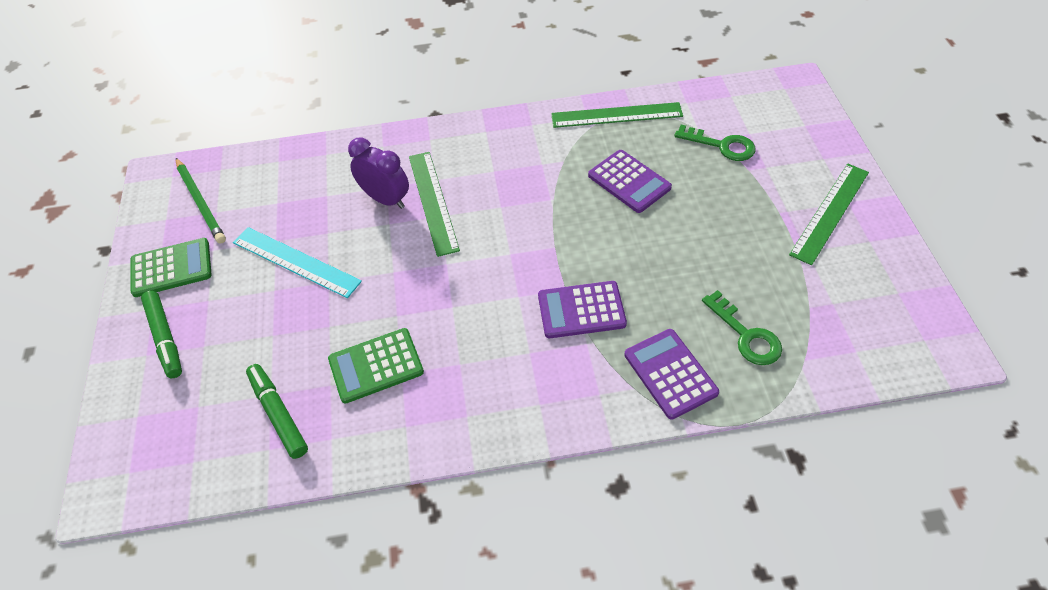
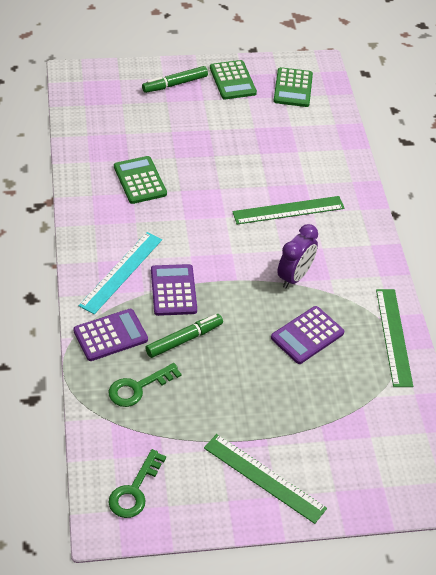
camera: 85 degrees right, 5 degrees down
green pencil [176,158,226,244] -> green calculator [273,67,313,107]
turquoise ruler [233,227,362,298] -> turquoise ruler moved to [79,232,162,314]
green marker [246,364,308,459] -> green marker moved to [145,314,223,358]
purple clock [348,138,409,209] -> purple clock moved to [277,224,318,288]
green key [674,125,755,161] -> green key moved to [108,449,166,518]

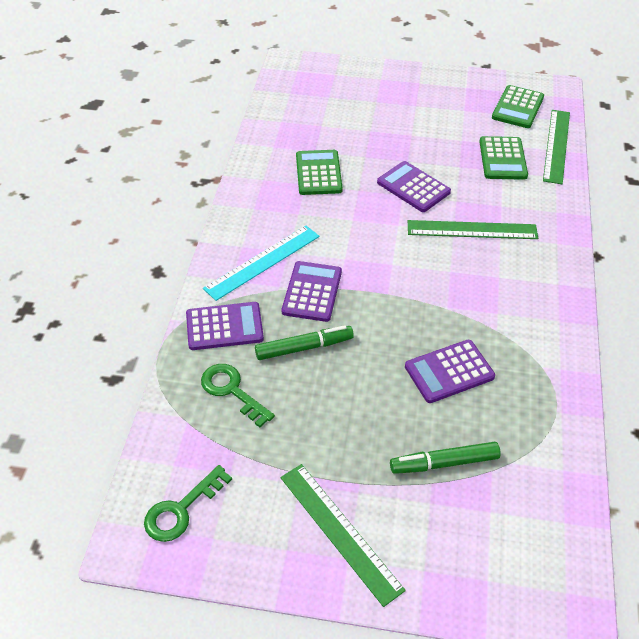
camera: 20 degrees right, 0 degrees up
green key [109,363,182,407] -> green key turned 60 degrees clockwise [201,364,275,428]
green marker [142,66,208,93] -> green marker moved to [390,442,501,474]
green calculator [210,60,257,100] -> green calculator moved to [479,136,528,180]
purple clock [277,224,318,288] -> none
green ruler [376,289,413,387] -> green ruler moved to [543,110,570,184]
none -> purple calculator [377,161,451,212]

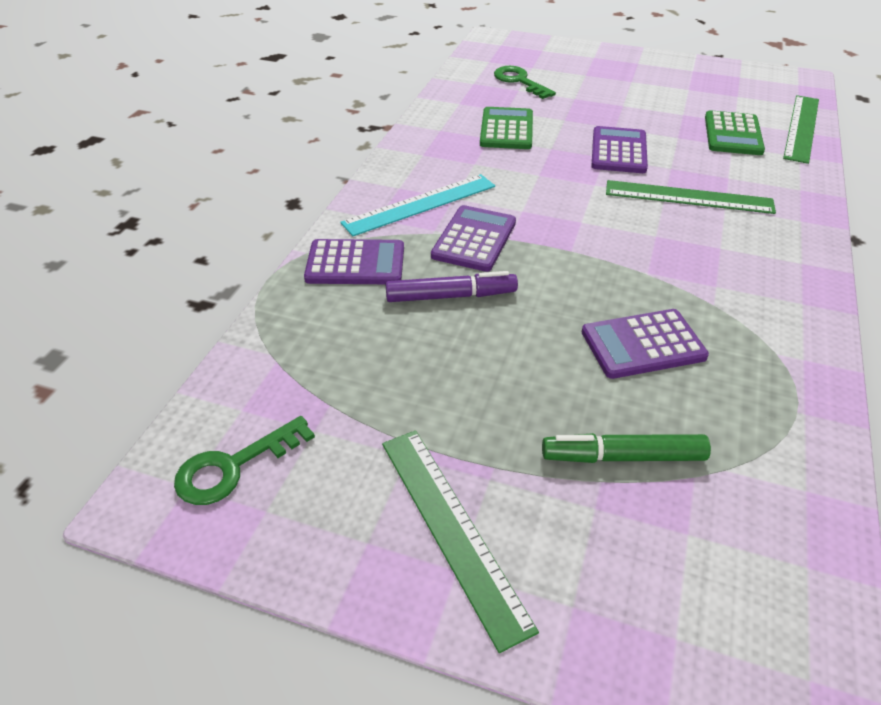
camera: 10 degrees right, 5 degrees down
green key [201,364,275,428] -> green key moved to [494,66,556,99]
green marker [255,325,354,360] -> purple marker [385,271,518,302]
purple calculator [377,161,451,212] -> purple calculator turned 45 degrees clockwise [591,126,648,173]
green calculator [492,85,544,128] -> none

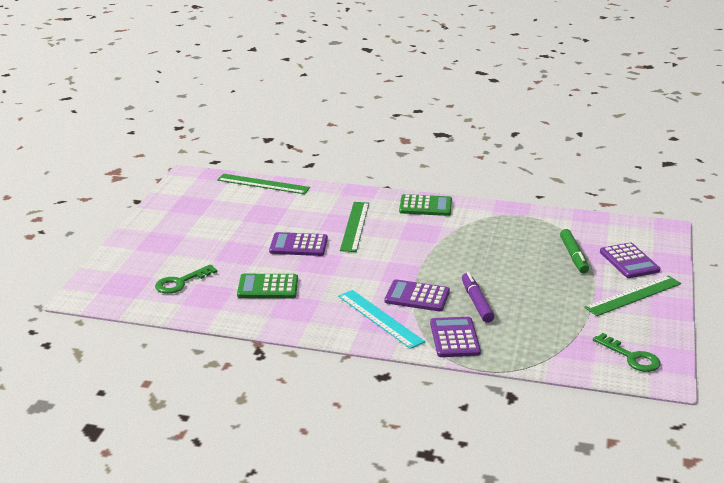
camera: 95 degrees left, 15 degrees down
purple calculator [582,309,709,379] -> purple calculator moved to [600,242,660,278]
green calculator [705,110,765,155] -> green calculator moved to [399,194,452,216]

